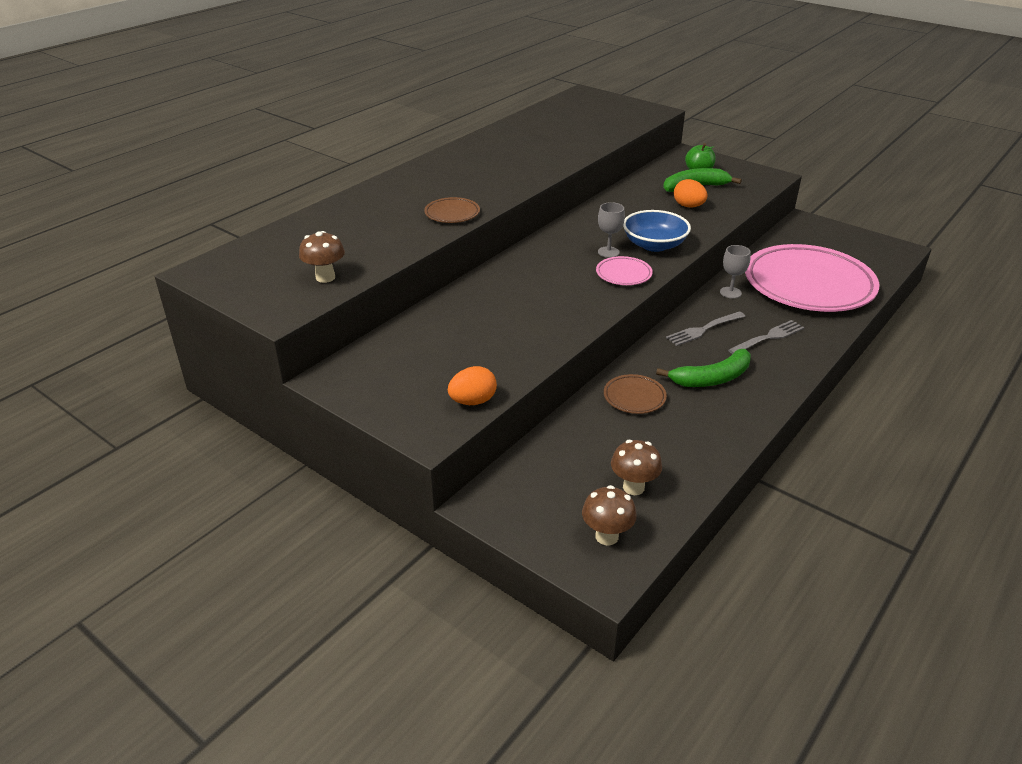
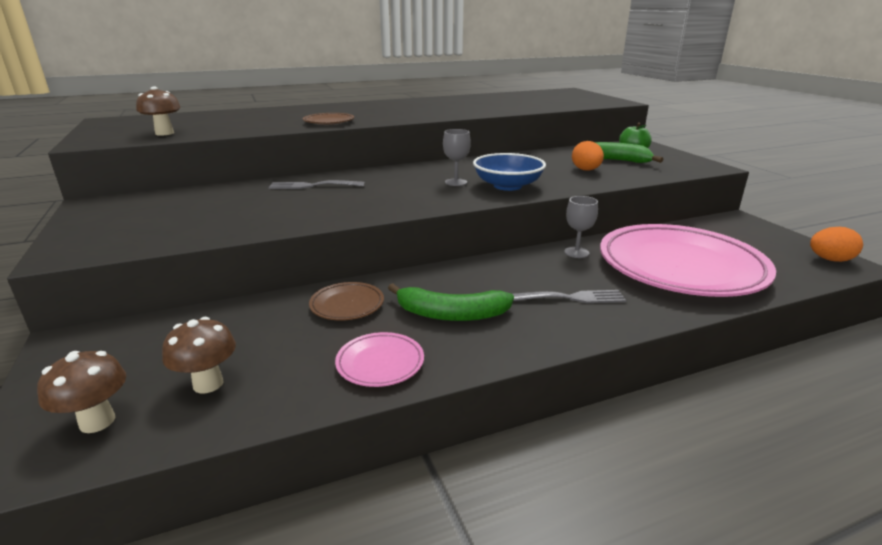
camera: 30 degrees right, 10 degrees down
orange egg [448,366,497,405] -> orange egg moved to [810,227,863,262]
pink plate [596,256,653,285] -> pink plate moved to [335,332,424,387]
grey fork [666,311,746,346] -> grey fork moved to [268,180,365,189]

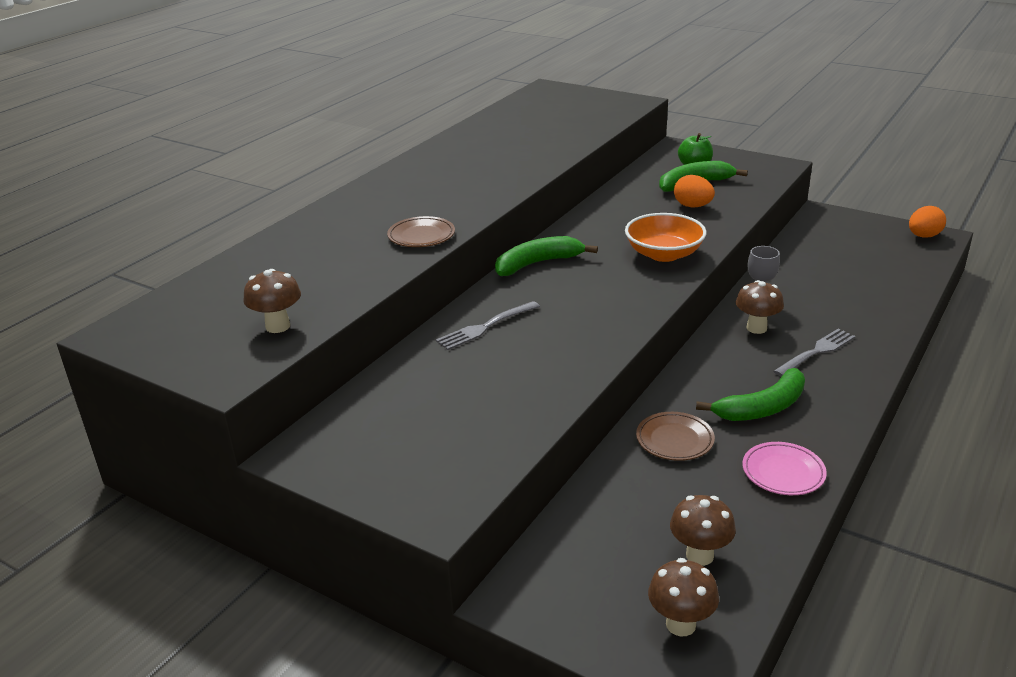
camera: 35 degrees left, 5 degrees up
grey goblet [443,129,471,186] -> none
blue bowl [473,153,546,191] -> orange bowl [625,213,707,262]
pink plate [600,224,776,297] -> none
none -> green banana [495,236,598,276]
none -> brown mushroom [736,280,784,334]

